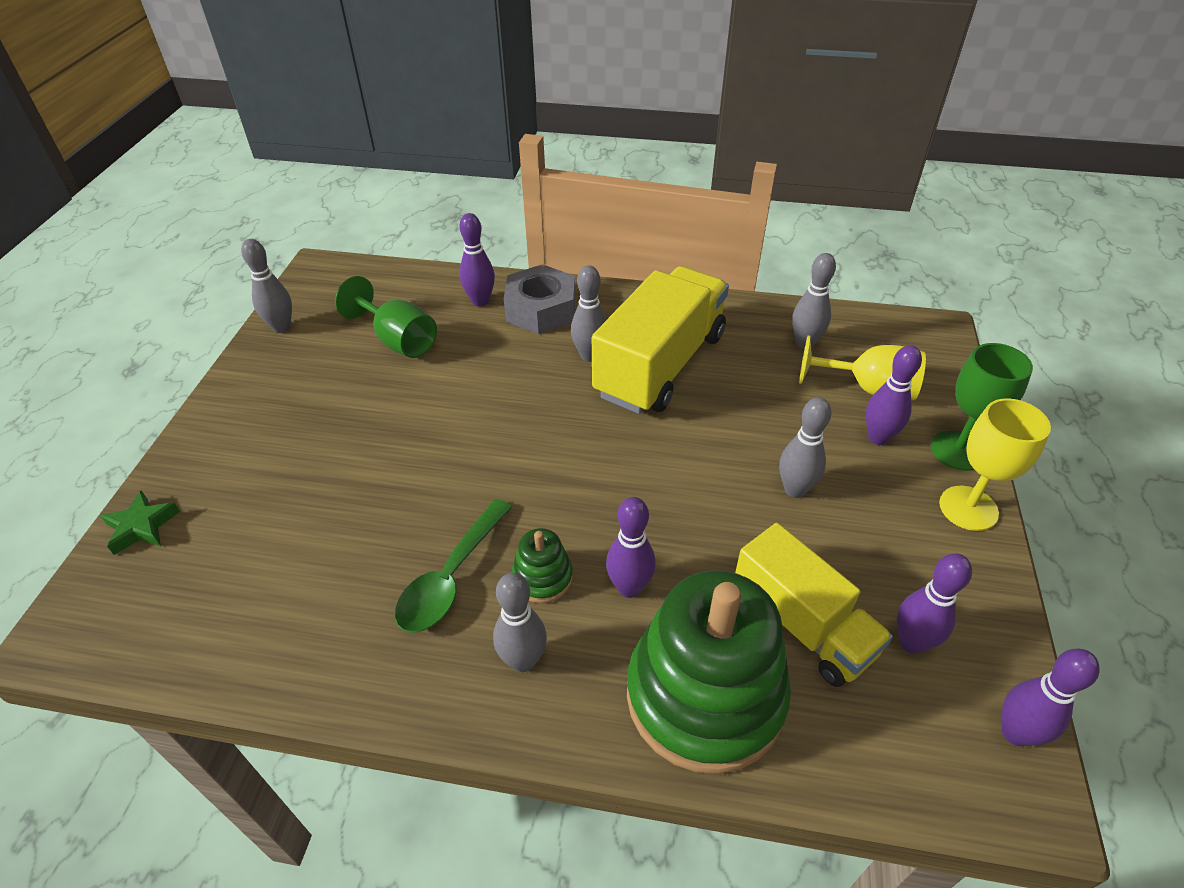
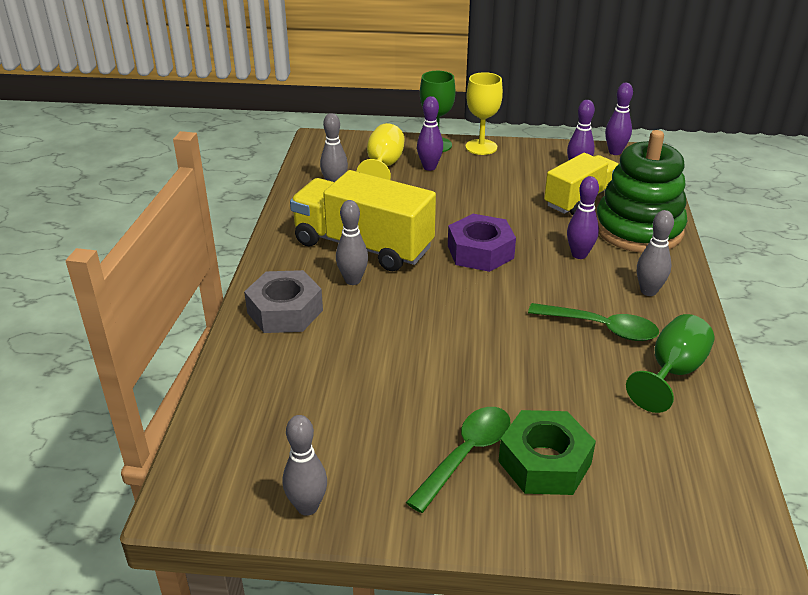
camera: 95 degrees left, 10 degrees down
green star [100,490,180,555] -> none
green goblet [335,276,437,358] -> green goblet moved to [626,314,714,413]
purple bowling pin [459,213,495,306] -> none
green stacking toy [512,528,573,603] -> none
grey bowling pin [779,397,832,498] -> none
none -> green spoon [406,407,511,513]
none -> purple nut [448,214,516,272]
none -> green nut [498,410,596,495]

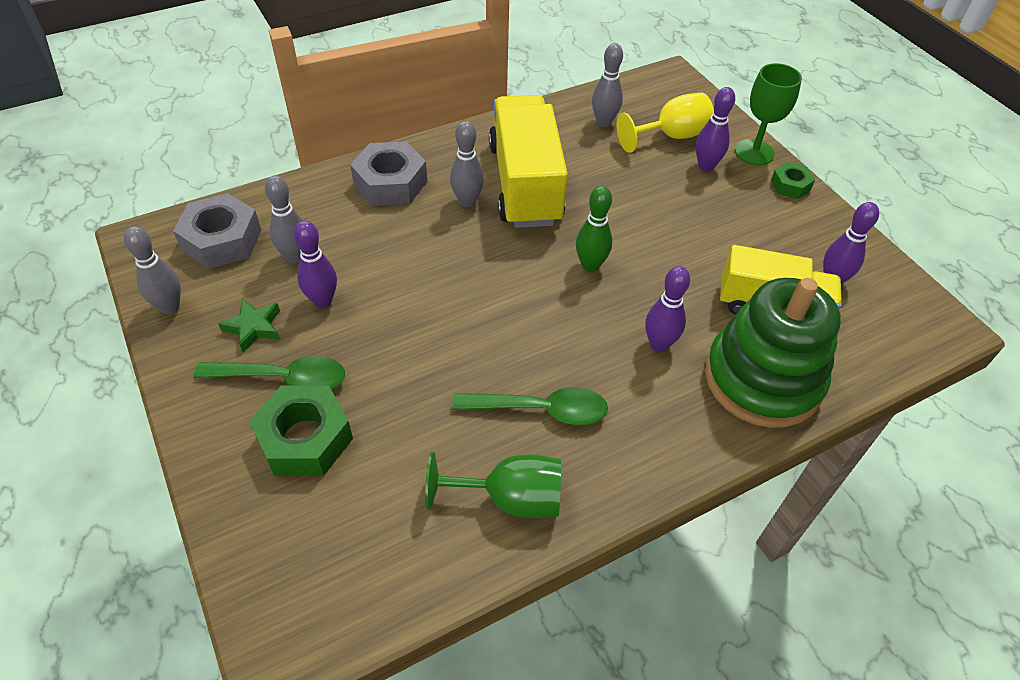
camera: 55 degrees right, 15 degrees up
purple nut [448,214,516,272] -> green bowling pin [576,186,612,272]
yellow goblet [465,72,503,155] -> green nut [771,162,815,199]
green spoon [528,303,659,341] -> green spoon turned 75 degrees counterclockwise [452,387,608,425]
purple bowling pin [605,83,633,155] -> purple bowling pin moved to [294,221,337,308]
grey bowling pin [637,210,674,296] -> grey bowling pin moved to [265,176,303,263]
none -> grey nut [173,193,261,269]
none -> green star [218,299,280,352]

